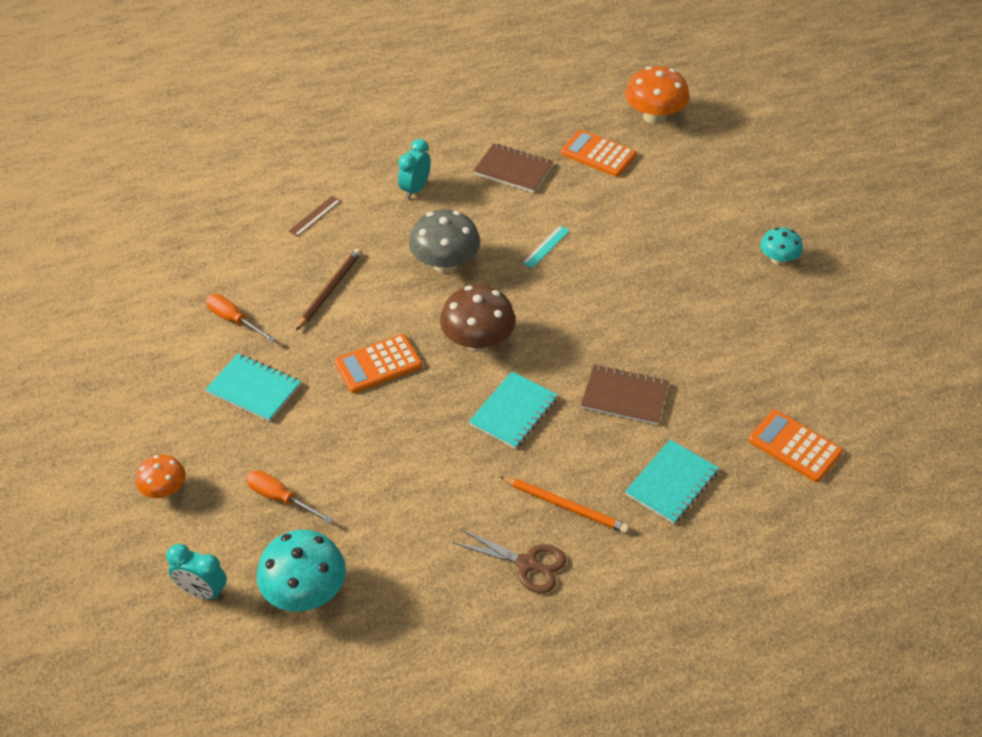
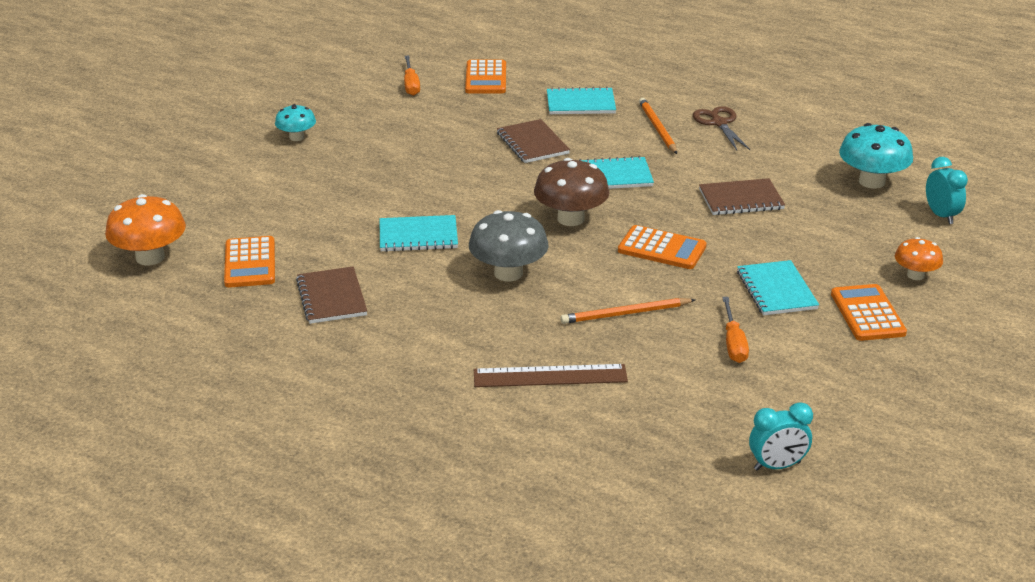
camera: 130 degrees left, 15 degrees down
orange screwdriver [246,470,333,523] -> orange screwdriver moved to [404,56,420,96]
brown ruler [288,196,341,236] -> brown ruler [474,364,628,387], size x1.83
brown pencil [296,249,361,331] -> orange pencil [560,298,695,324]
turquoise clock [398,139,431,199] -> turquoise clock moved to [749,402,813,471]
turquoise ruler [522,226,570,268] -> turquoise notebook [380,215,458,252]
none -> brown notebook [699,178,785,215]
none -> orange calculator [831,284,907,341]

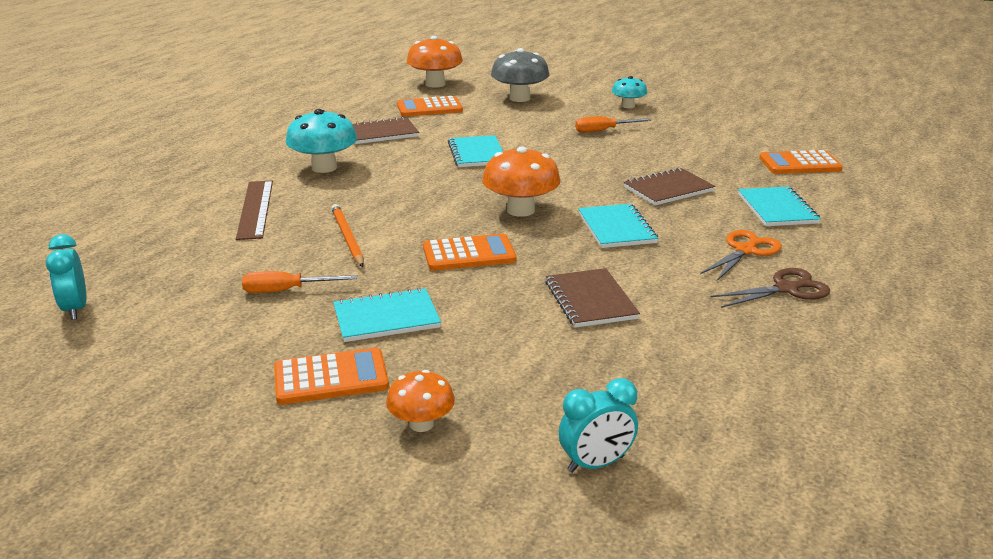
camera: 85 degrees right, 5 degrees down
orange screwdriver [404,56,420,96] -> orange screwdriver moved to [575,116,652,133]
grey mushroom [469,210,548,282] -> grey mushroom moved to [491,48,550,102]
brown mushroom [534,158,610,226] -> orange mushroom [482,147,560,217]
orange calculator [618,225,707,269] -> orange calculator turned 120 degrees counterclockwise [423,234,516,271]
orange pencil [639,98,677,154] -> orange scissors [700,230,782,281]
turquoise mushroom [839,123,913,189] -> turquoise mushroom moved to [286,109,357,173]

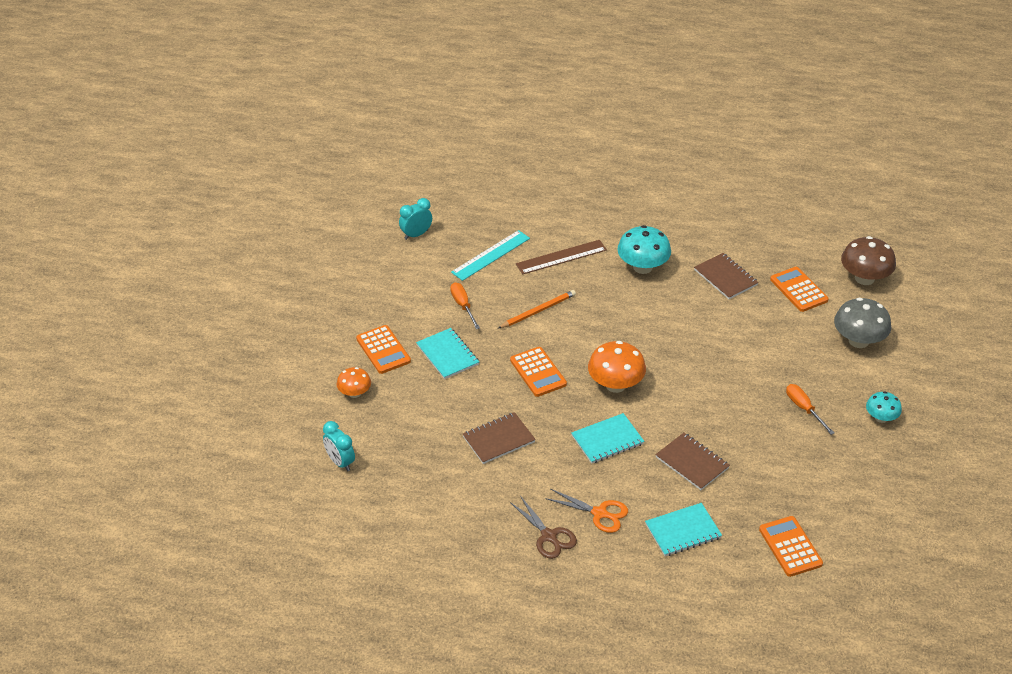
camera: 75 degrees right, 15 degrees up
orange mushroom [406,36,463,88] -> brown mushroom [841,236,896,285]
turquoise notebook [448,135,503,167] -> none
none -> turquoise ruler [451,230,530,281]

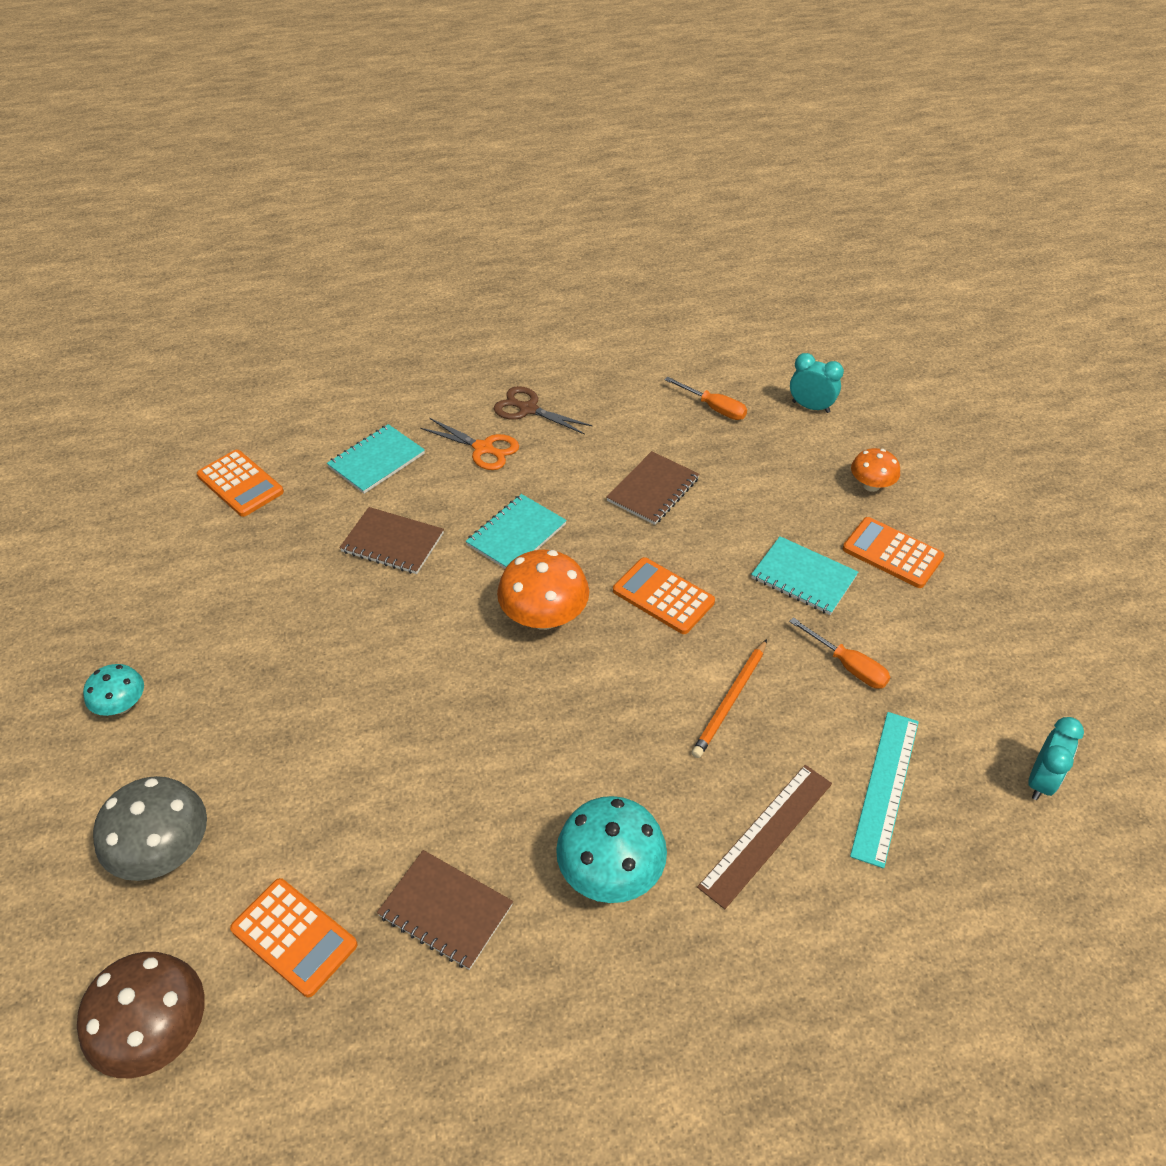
camera: 155 degrees right, 5 degrees up
orange scissors [545,489,628,533] -> orange scissors turned 150 degrees counterclockwise [420,418,519,470]
orange screwdriver [786,384,834,435] -> orange screwdriver moved to [664,377,747,420]

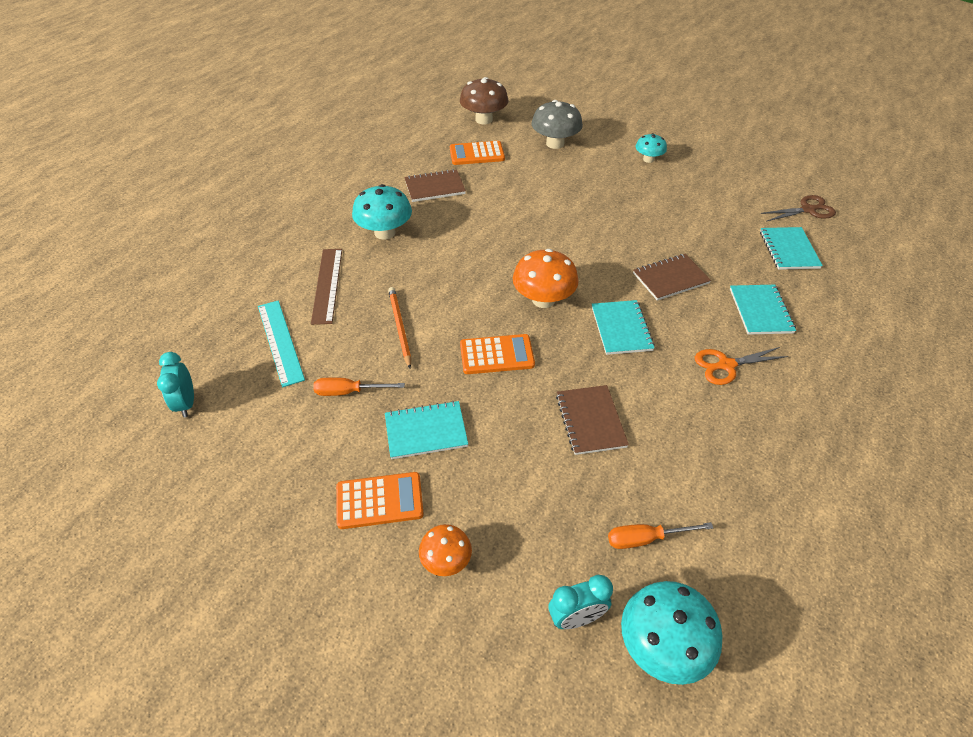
camera: 135 degrees right, 0 degrees up
orange calculator [197,450,284,517] -> turquoise notebook [760,227,823,270]
brown scissors [494,386,593,435] -> brown scissors moved to [760,195,836,221]
none -> turquoise mushroom [621,581,723,685]

